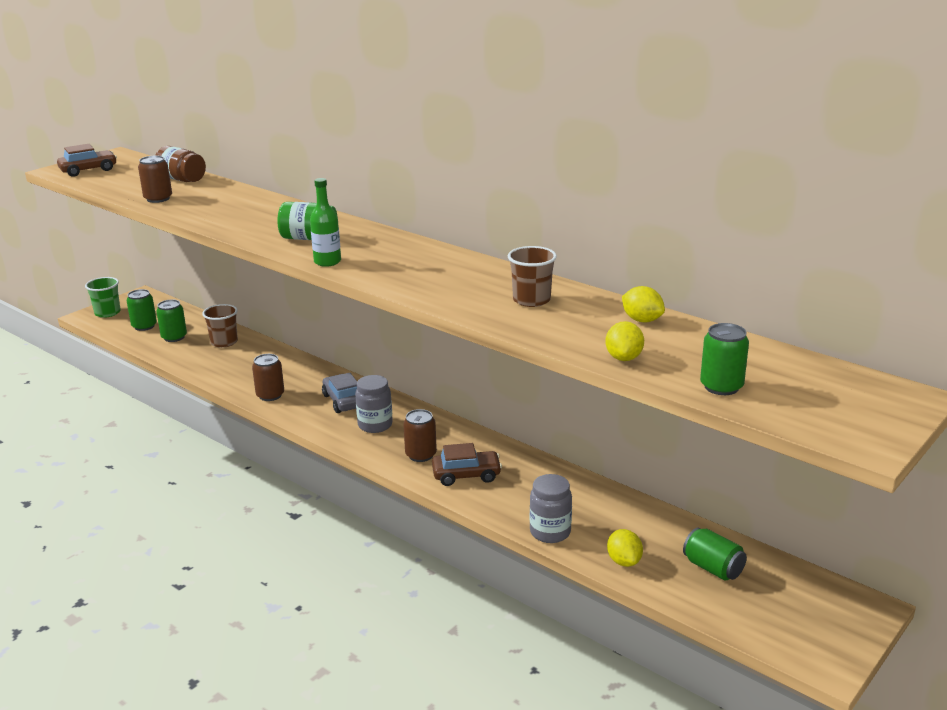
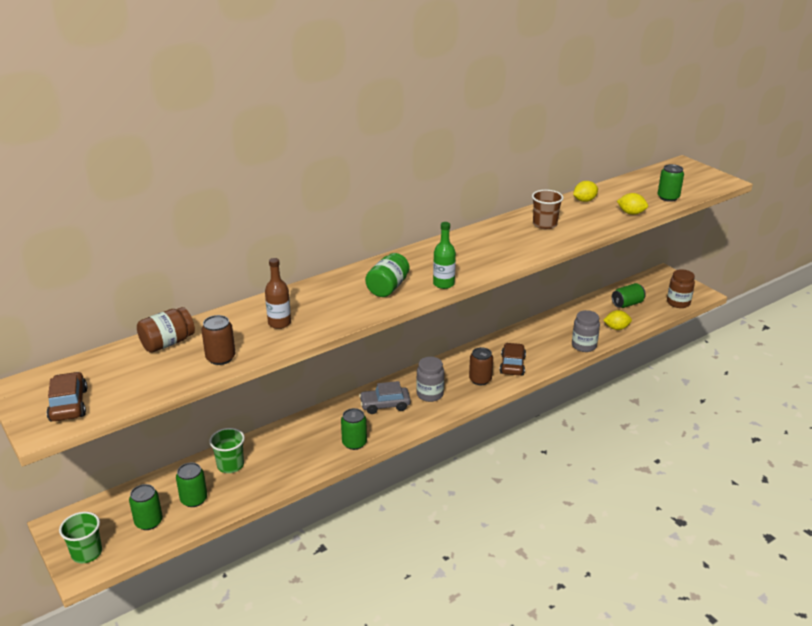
camera: 75 degrees left, 5 degrees up
brown cup [202,304,238,348] -> green cup [209,428,245,473]
brown can [252,354,284,401] -> green can [341,408,367,450]
none -> brown bottle [265,258,291,329]
none -> brown jar [667,269,695,308]

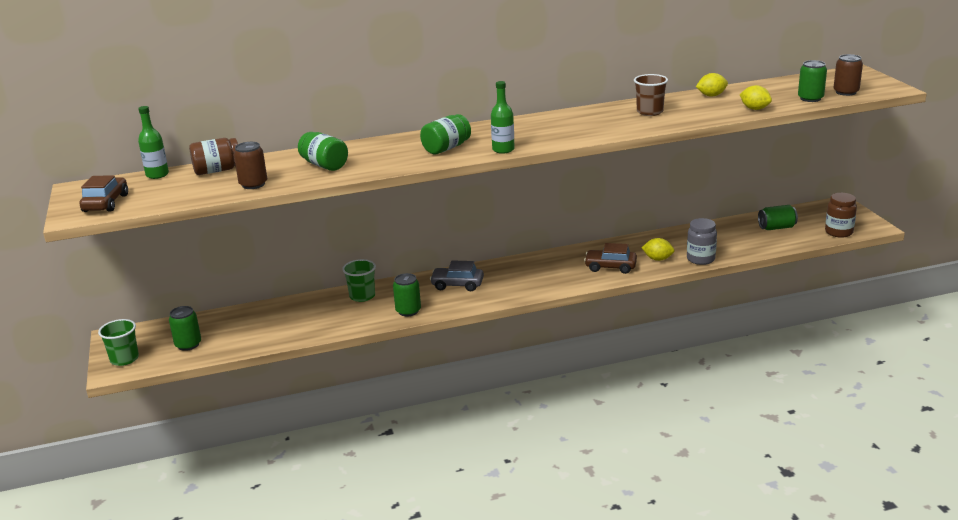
camera: 20 degrees right, 5 degrees down
green can [176,463,207,507] -> none
green cup [209,428,245,473] -> green cup moved to [342,259,376,302]
brown bottle [265,258,291,329] -> green jar [298,132,348,171]
grey jar [416,357,444,402] -> none
brown can [469,347,493,385] -> brown can moved to [833,54,863,96]
brown car [500,343,526,376] -> brown car turned 105 degrees counterclockwise [584,243,637,274]
yellow lemon [603,310,632,330] -> yellow lemon moved to [642,238,674,261]
none -> green bottle [138,106,169,179]

